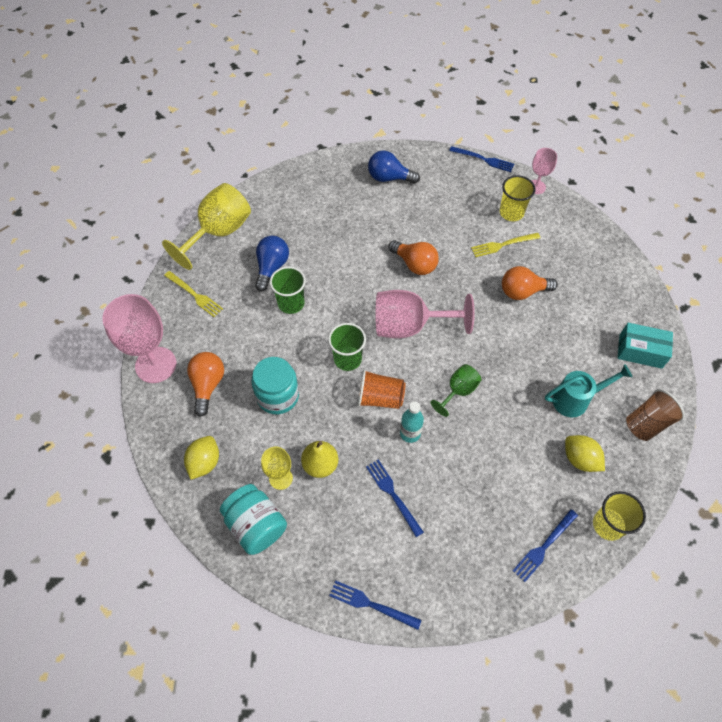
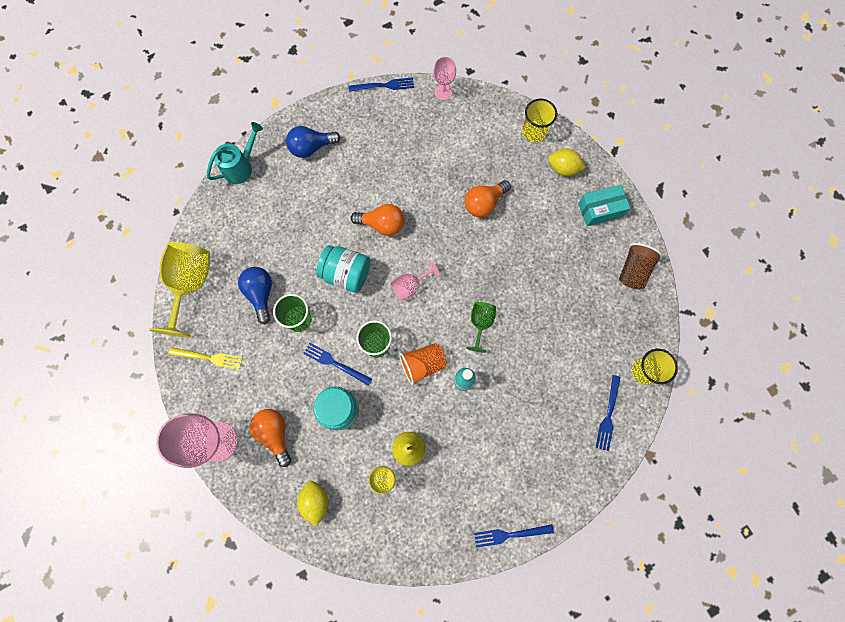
camera: 30 degrees left, 15 degrees up
turquoise jar [220,484,287,555] -> turquoise jar moved to [316,245,370,293]
blue fork [366,460,424,537] -> blue fork moved to [303,343,372,386]
pink goblet [376,290,475,338] -> pink goblet [390,260,440,301], size x0.53
yellow fork [471,233,540,257] -> none
yellow cup [500,175,536,221] -> yellow cup moved to [523,99,557,142]
turquoise watering can [545,364,632,417] -> turquoise watering can moved to [207,122,263,184]
yellow lemon [565,435,605,472] -> yellow lemon moved to [548,149,586,176]

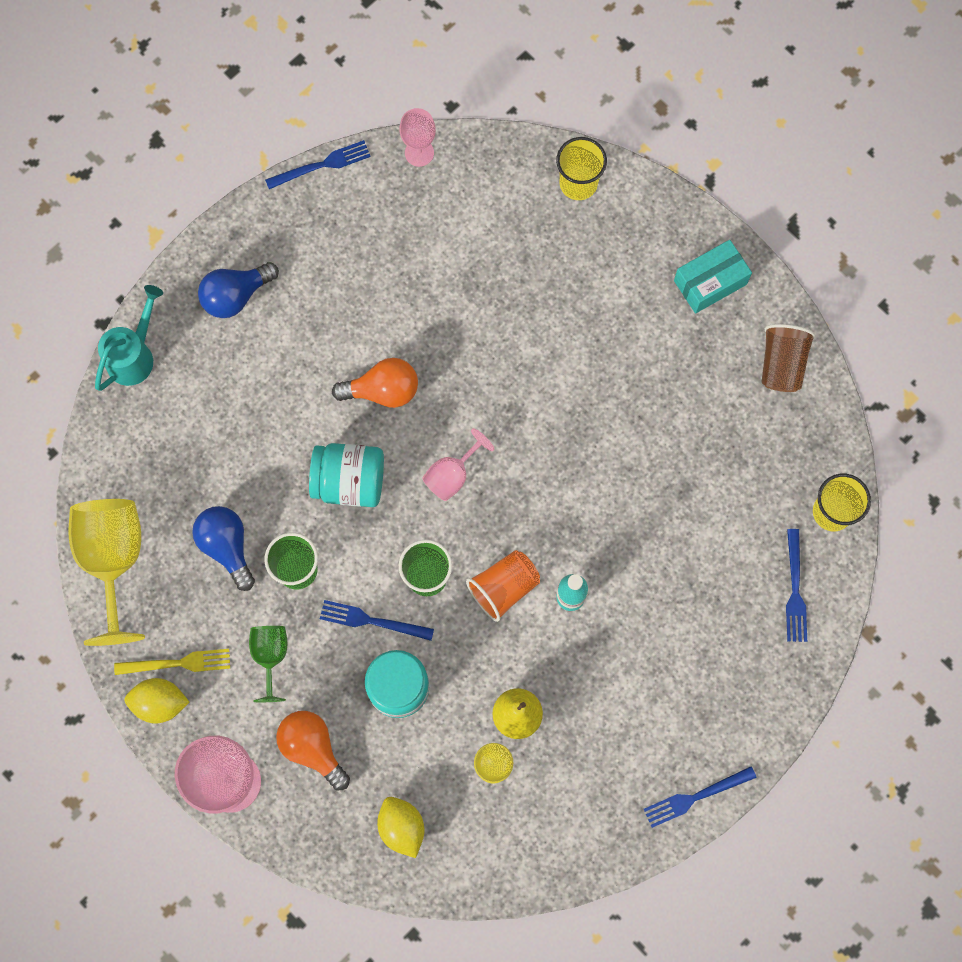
camera: 15 degrees left, 0 degrees up
orange light bulb [465,180,511,217] -> none
green goblet [466,302,496,353] -> green goblet moved to [249,626,287,702]
yellow lemon [548,149,586,176] -> yellow lemon moved to [124,678,189,724]

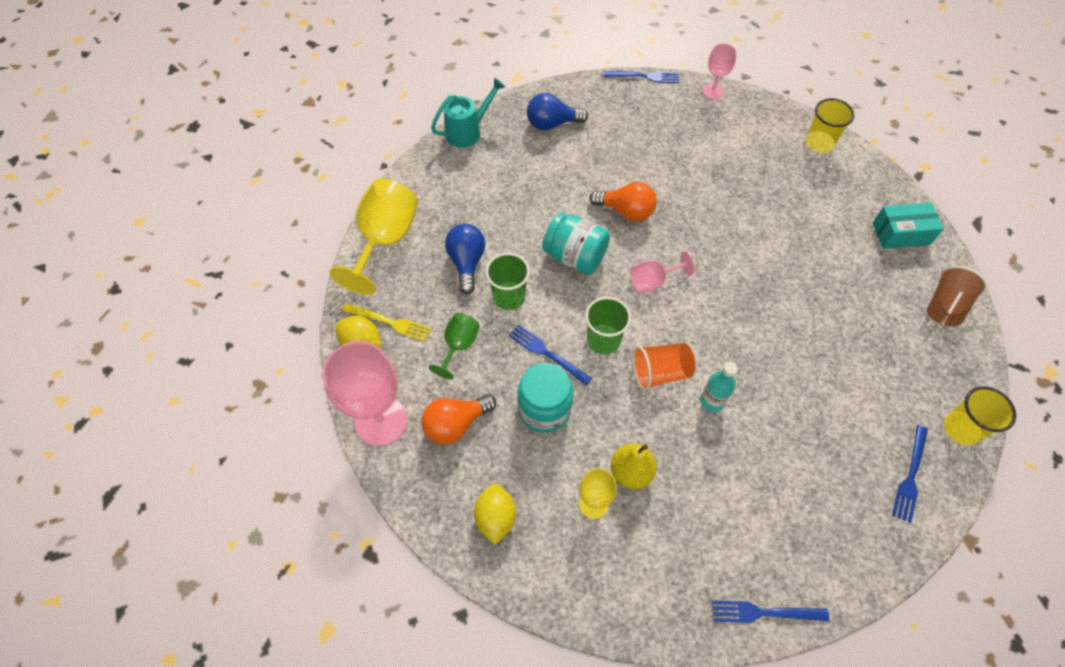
camera: 25 degrees right, 15 degrees down
orange light bulb [276,711,350,790] -> orange light bulb turned 105 degrees counterclockwise [421,394,497,445]

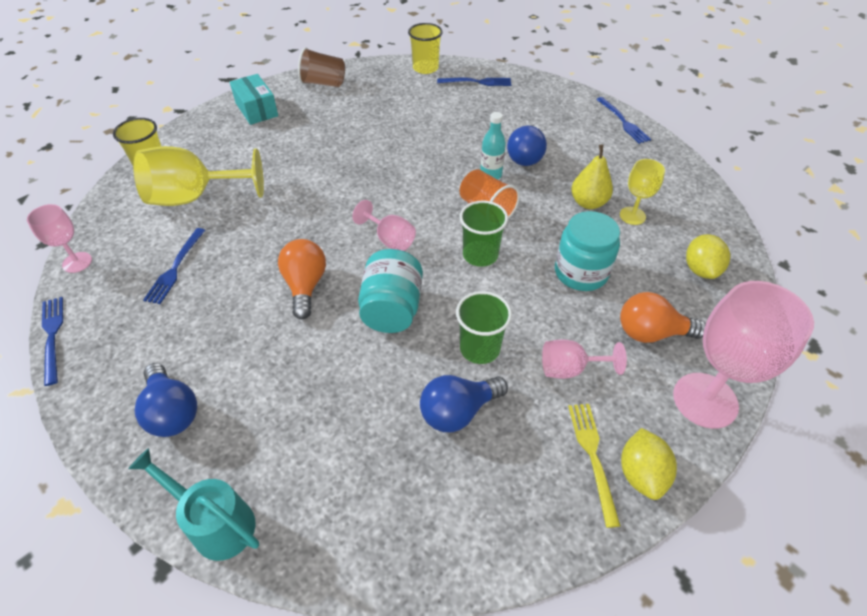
camera: 115 degrees left, 10 degrees down
yellow goblet [329,178,418,295] -> yellow goblet moved to [133,146,264,206]
orange light bulb [421,394,497,445] -> orange light bulb turned 150 degrees clockwise [620,292,706,343]
green goblet [429,313,480,380] -> pink goblet [542,339,627,379]
yellow lemon [474,484,516,545] -> yellow lemon turned 60 degrees counterclockwise [686,234,730,279]
blue fork [508,324,592,386] -> blue fork moved to [143,228,205,304]
none -> blue light bulb [507,125,547,166]

